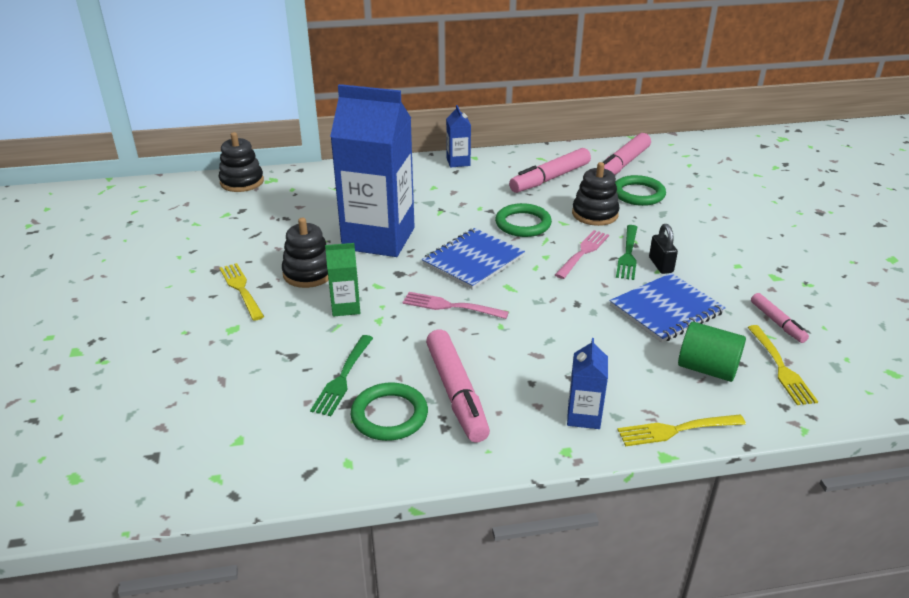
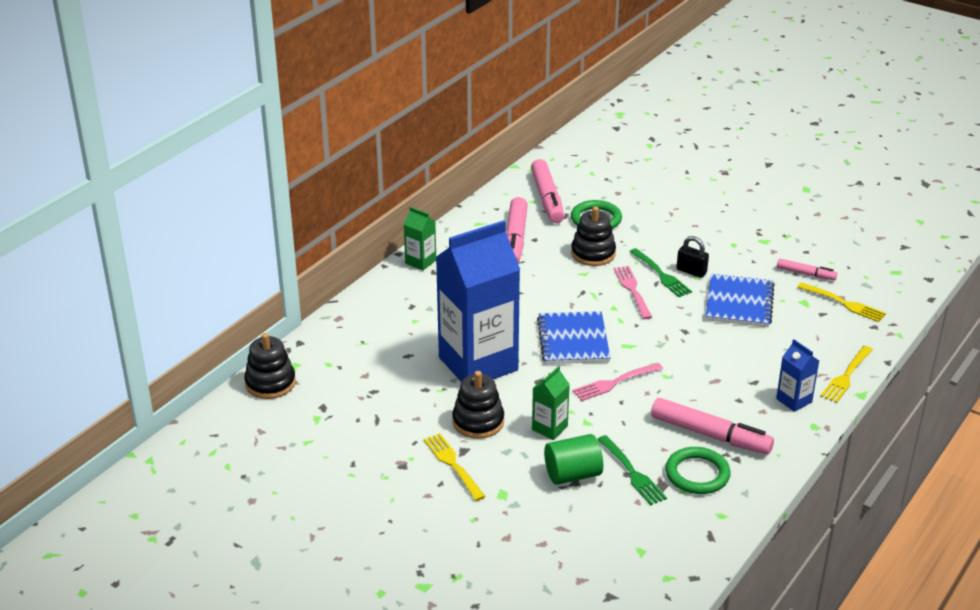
camera: 45 degrees left, 0 degrees up
yellow fork [220,263,264,321] -> yellow fork turned 45 degrees clockwise [424,433,486,501]
blue carton [446,105,471,168] -> green carton [404,207,436,271]
green ring [495,203,552,237] -> none
green cylinder [678,322,746,382] -> green cylinder moved to [544,434,603,485]

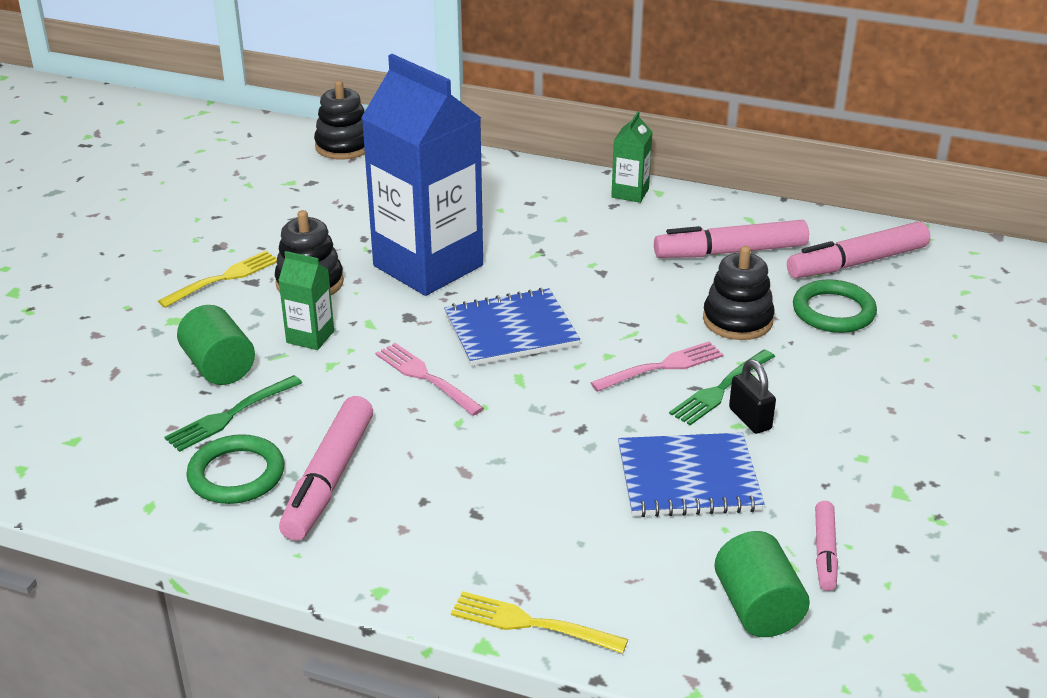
camera: 75 degrees right, 0 degrees up
black padlock [677,236,709,278] -> black padlock turned 45 degrees counterclockwise [729,359,776,434]
blue carton [776,339,819,412] -> none
yellow fork [797,282,886,322] -> green cylinder [714,531,810,637]

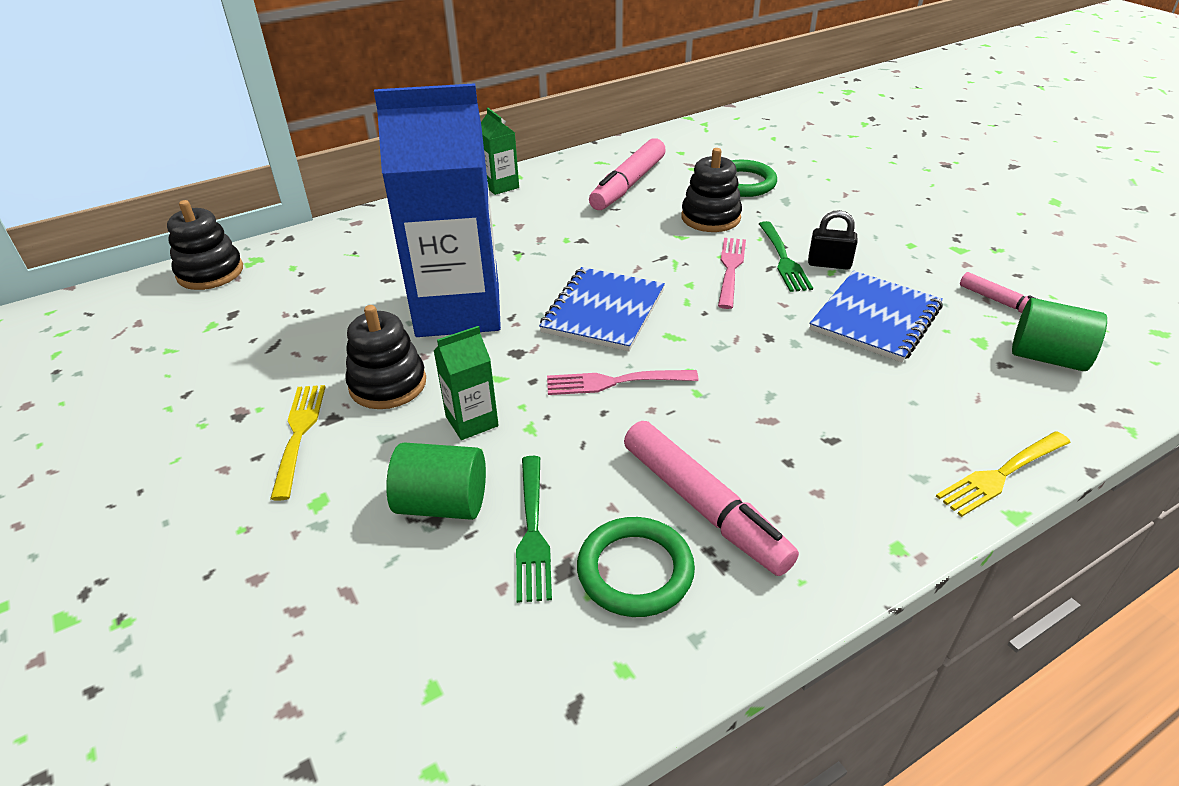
camera: 50 degrees left, 5 degrees up
pink marker [787,221,930,278] -> none

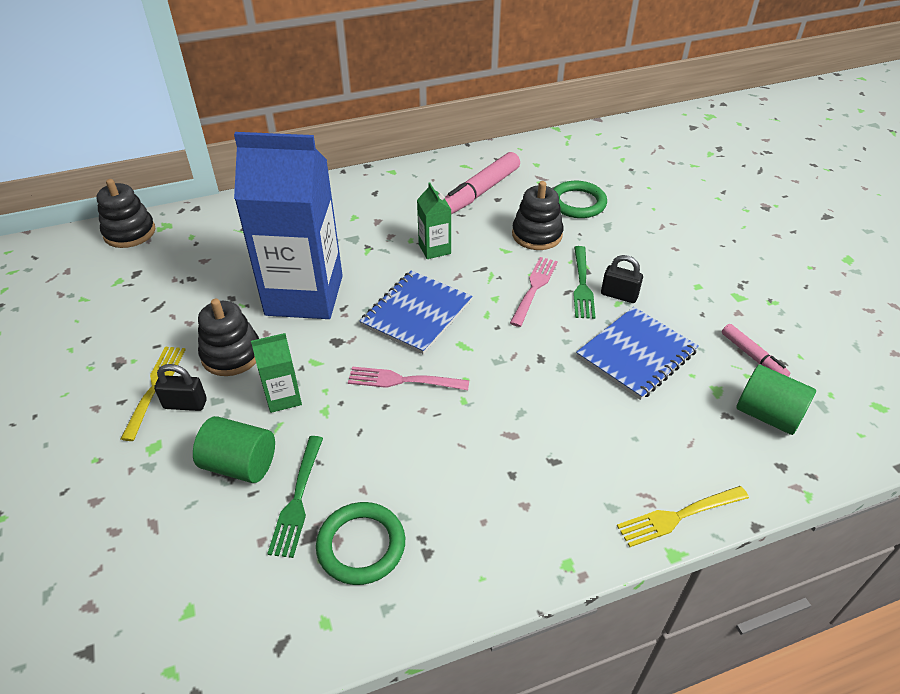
camera: 10 degrees right, 5 degrees up
green carton [481,108,519,195] -> green carton moved to [417,183,451,259]
pink marker [624,421,799,576] -> none
none -> black padlock [154,364,207,411]

